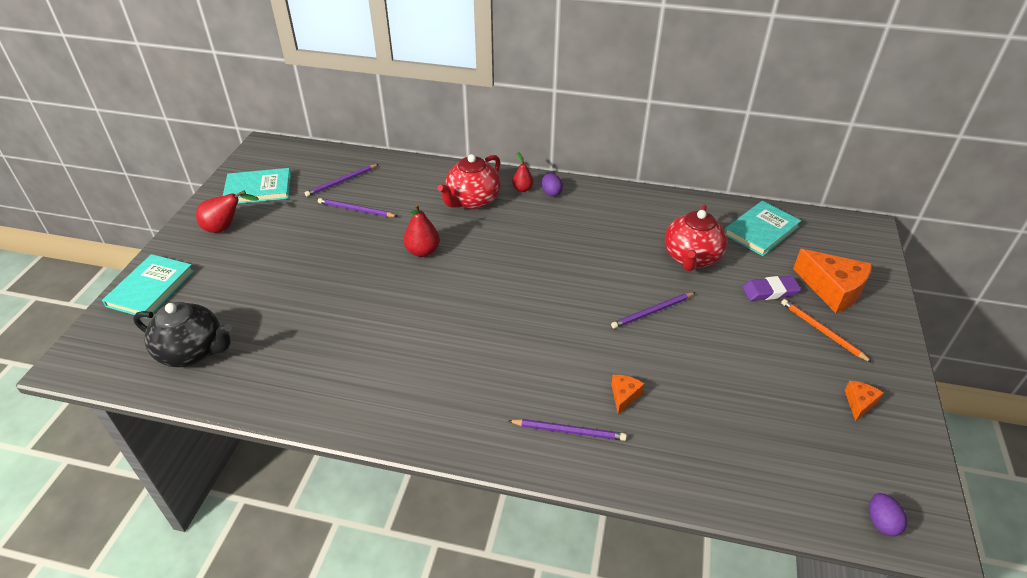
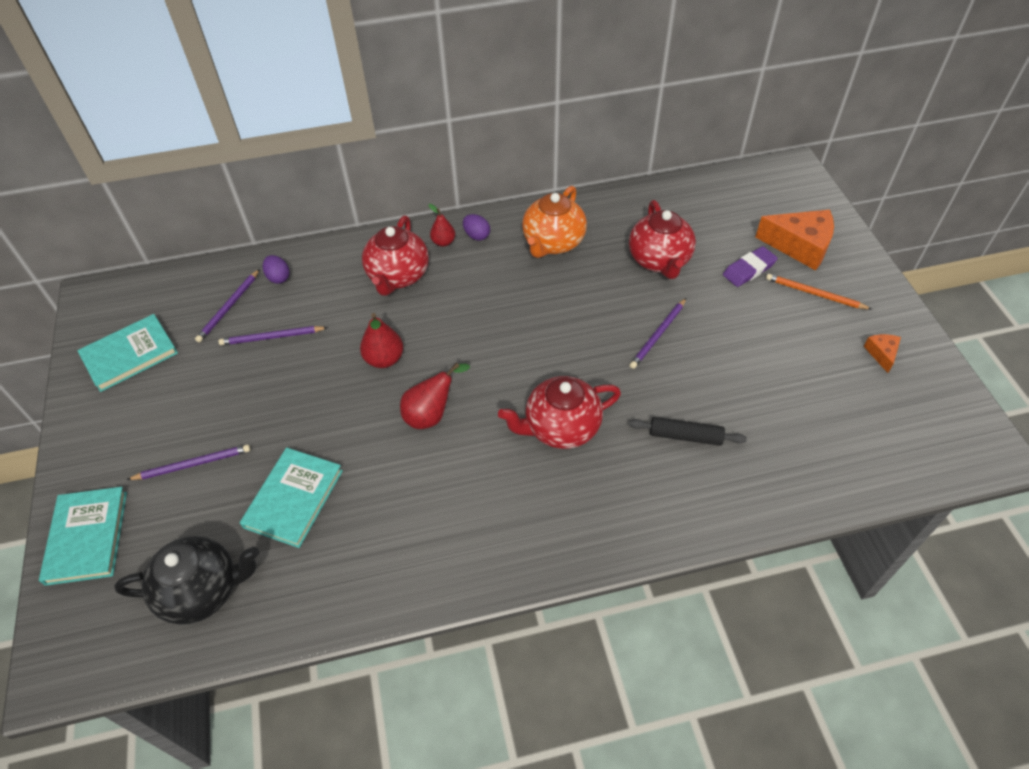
camera: 25 degrees left, 10 degrees up
red pear [196,190,259,233] -> red pear moved to [400,363,470,429]
purple pencil [509,419,627,441] -> purple pencil moved to [126,444,251,480]
orange cheese [611,375,644,415] -> black rolling pin [629,417,747,446]
turquoise book [725,201,801,256] -> turquoise book moved to [240,448,343,548]
purple egg [869,493,907,536] -> purple egg moved to [263,255,290,284]
none -> red teapot [498,376,621,449]
none -> orange teapot [522,186,587,258]

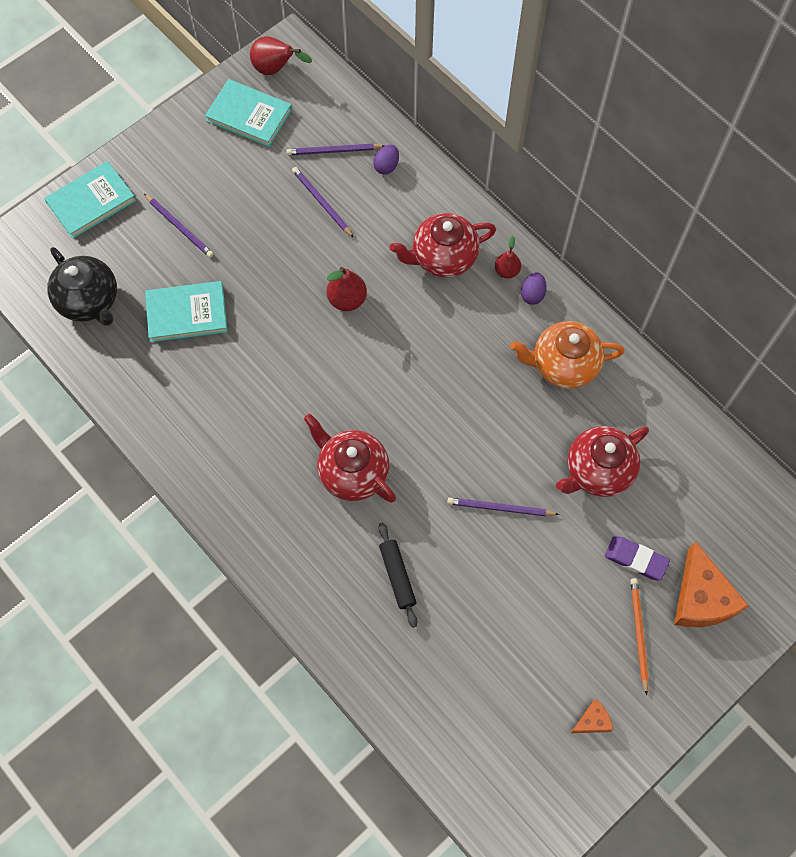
camera: 60 degrees right, 15 degrees up
red pear [400,363,470,429] -> red pear moved to [250,36,312,75]

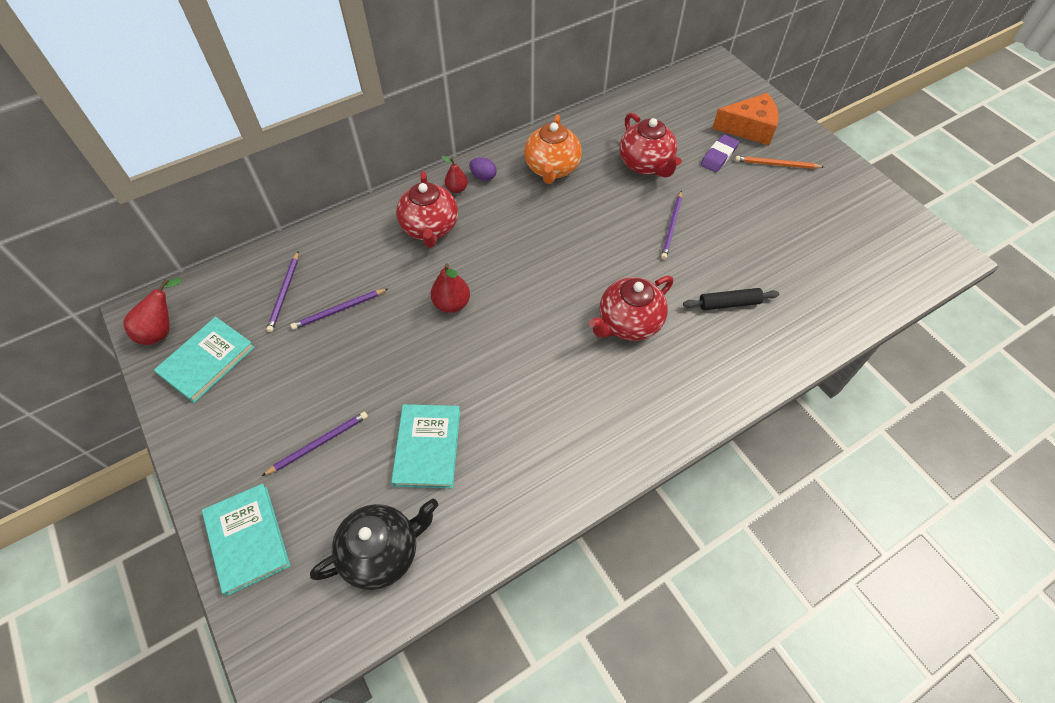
camera: 80 degrees left, 10 degrees down
purple egg [373,145,399,175] -> none
orange cheese [571,699,613,733] -> none

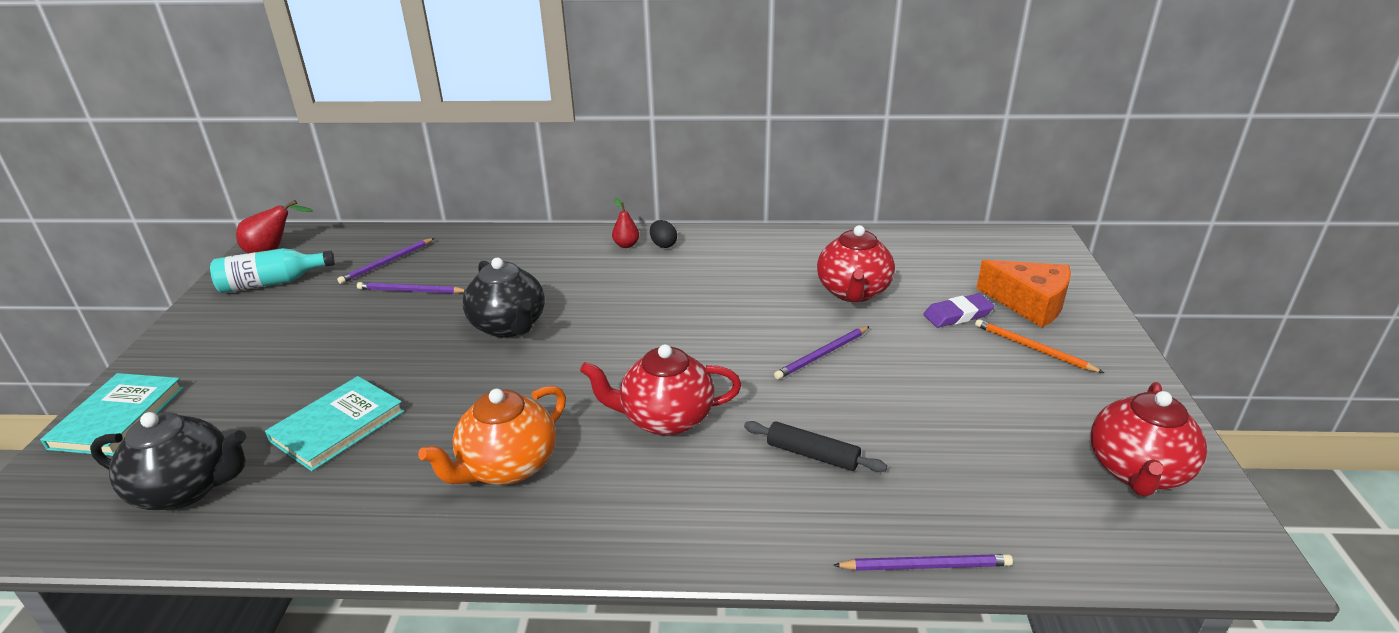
camera: 35 degrees right, 25 degrees down
turquoise book [154,317,255,403] -> turquoise bottle [210,248,335,293]
purple pencil [262,412,368,476] -> purple pencil moved to [833,554,1013,571]
red teapot [396,171,458,248] -> red teapot moved to [1091,382,1207,497]
red pear [430,263,470,313] -> black teapot [463,258,545,338]
purple egg [469,158,497,181] -> black egg [650,220,677,248]
orange teapot [524,115,582,184] -> orange teapot moved to [418,386,566,485]

